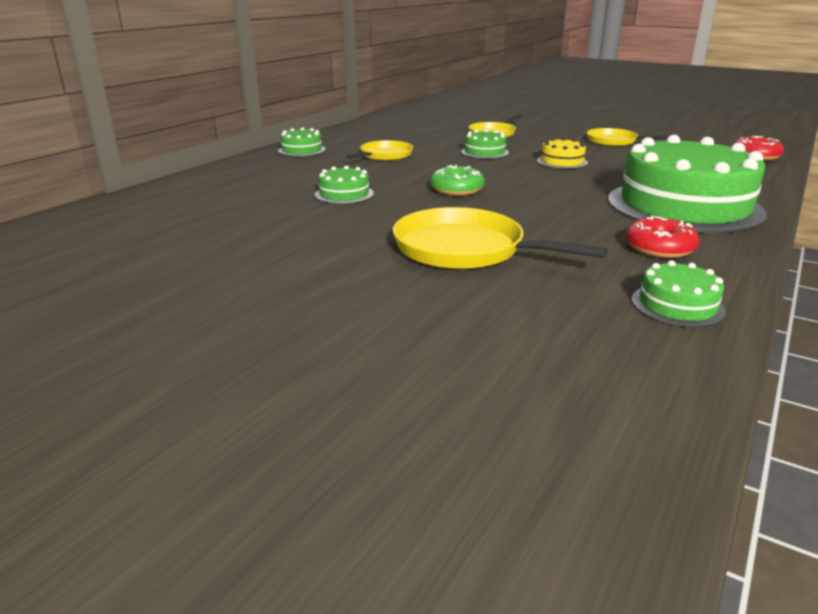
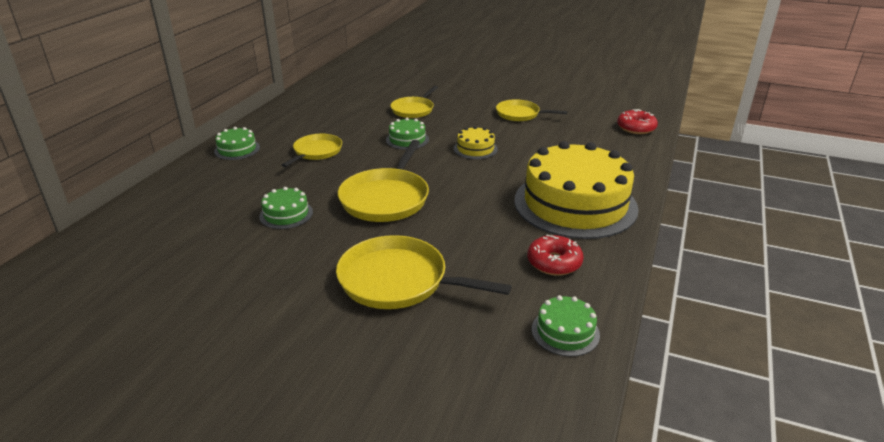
camera: 10 degrees left, 5 degrees up
green donut [430,165,485,196] -> yellow pan [338,140,429,222]
green cake [608,135,767,233] -> yellow cake [514,141,639,239]

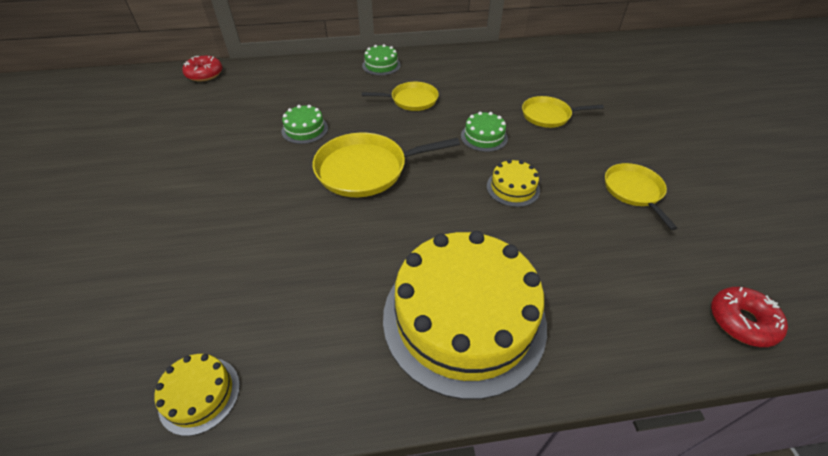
camera: 60 degrees right, 15 degrees up
yellow pan [336,235,512,309] -> none
red donut [527,235,583,276] -> red donut moved to [182,56,223,81]
green cake [532,295,600,357] -> yellow cake [155,354,240,436]

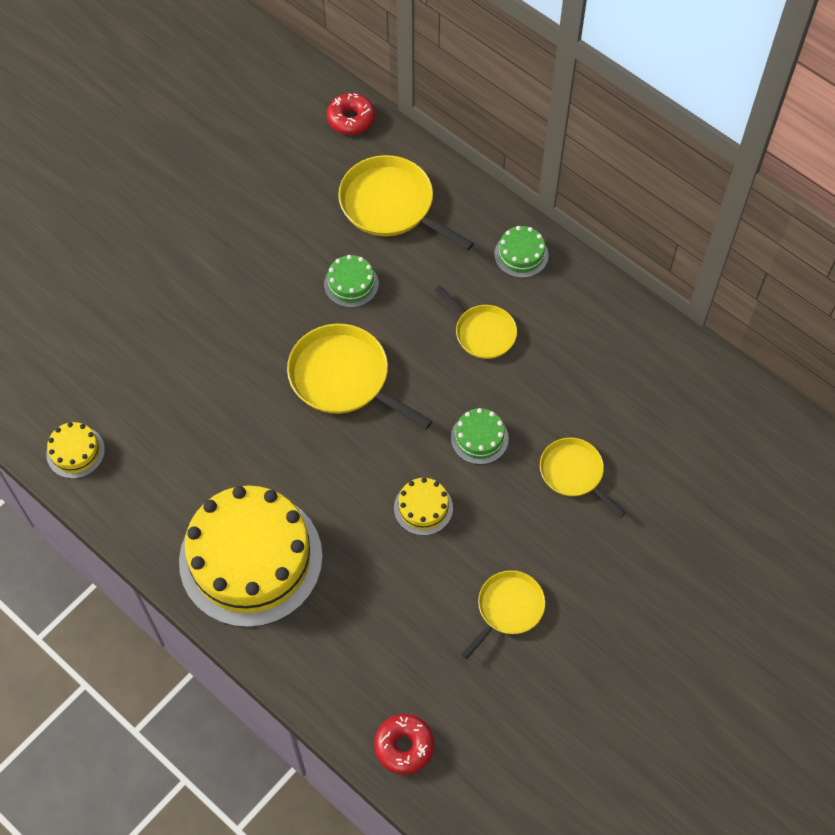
camera: 50 degrees right, 15 degrees up
none -> yellow pan [338,155,474,251]

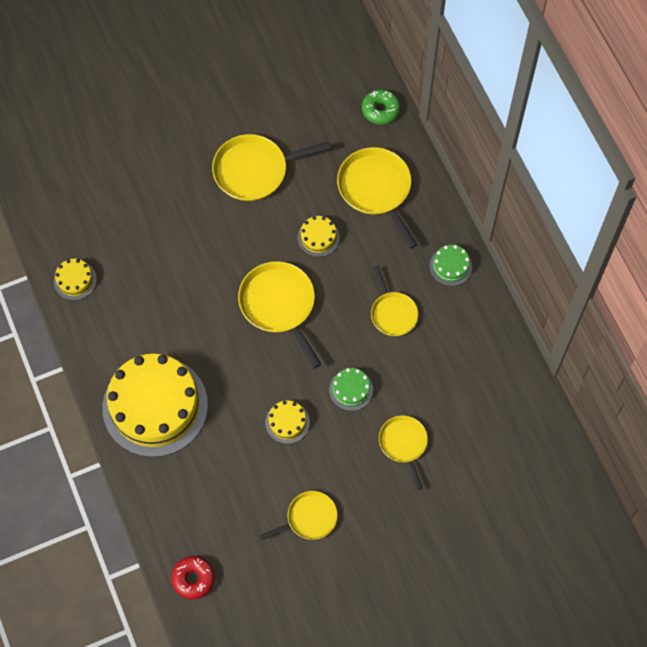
camera: 25 degrees right, 5 degrees up
green cake [324,255,379,308] -> yellow cake [297,216,340,257]
red donut [327,93,375,135] -> green donut [362,89,400,125]
none -> yellow pan [212,134,331,201]

